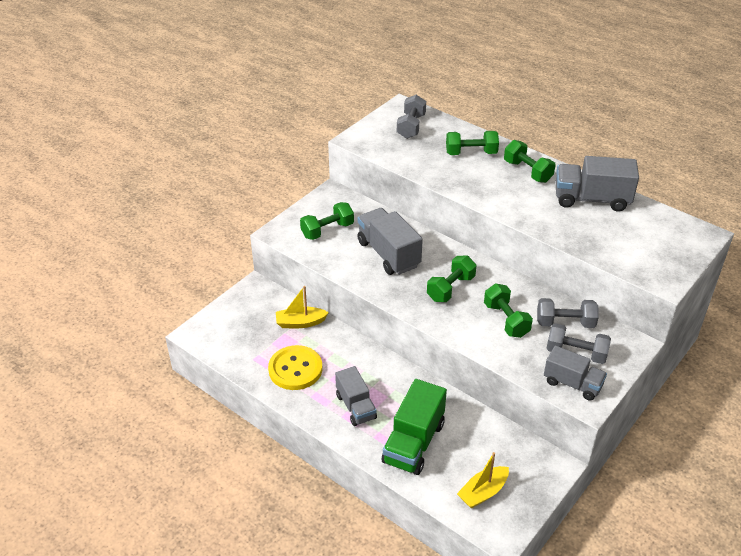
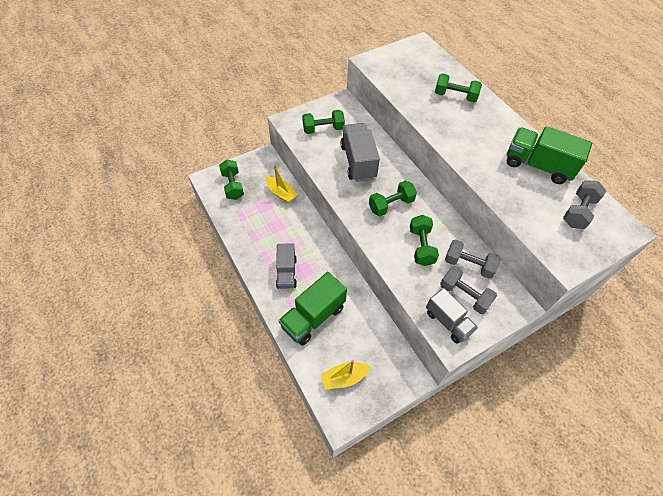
camera: 20 degrees right, 15 degrees up
yellow button [268,345,322,390] -> none
yellow boat [276,286,329,328] -> yellow boat turned 150 degrees counterclockwise [266,165,298,203]
grey dumbbell [397,95,426,139] -> grey dumbbell moved to [563,180,606,229]
green dumbbell [504,140,555,183] -> green dumbbell moved to [219,160,244,200]
grey truck [556,156,639,212] -> green truck [507,126,592,184]

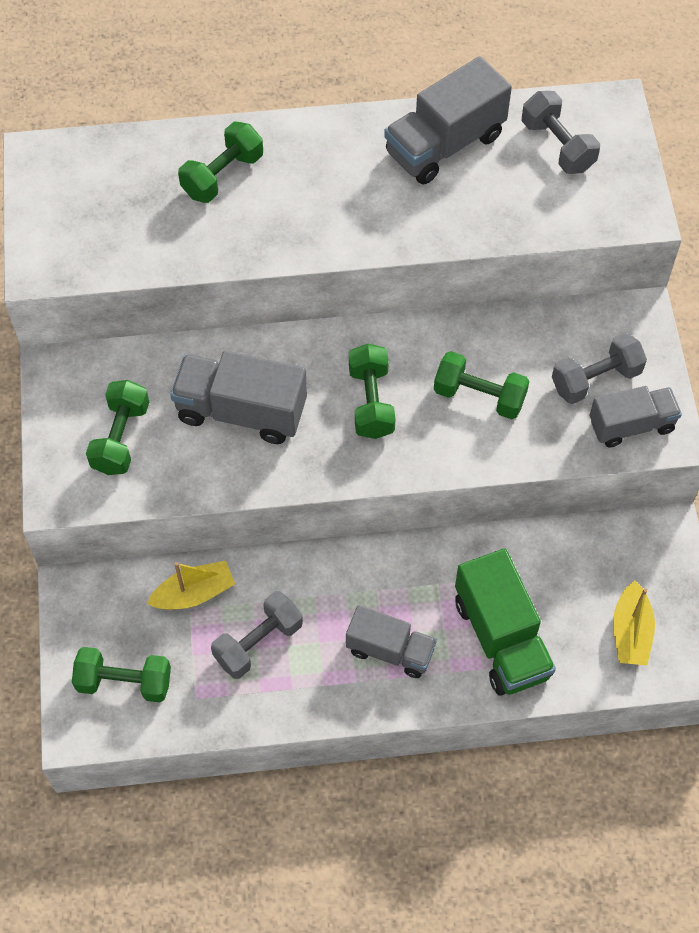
camera: 65 degrees left, 5 degrees up
grey dumbbell [445,239,500,279] -> grey dumbbell moved to [211,591,303,679]
green truck [507,126,592,184] -> grey truck [384,56,512,185]

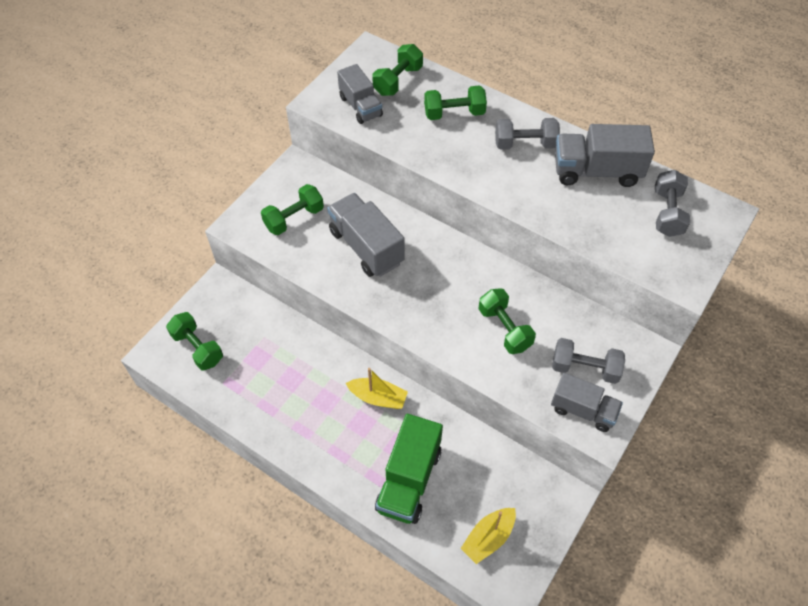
camera: 40 degrees right, 5 degrees down
yellow boat [147,561,235,610] -> yellow boat moved to [346,368,408,409]
grey dumbbell [211,591,303,679] -> grey dumbbell moved to [495,118,560,150]
grey truck [346,605,437,678] -> grey truck moved to [337,64,383,124]
green dumbbell [349,344,396,439] -> green dumbbell moved to [372,44,423,96]

